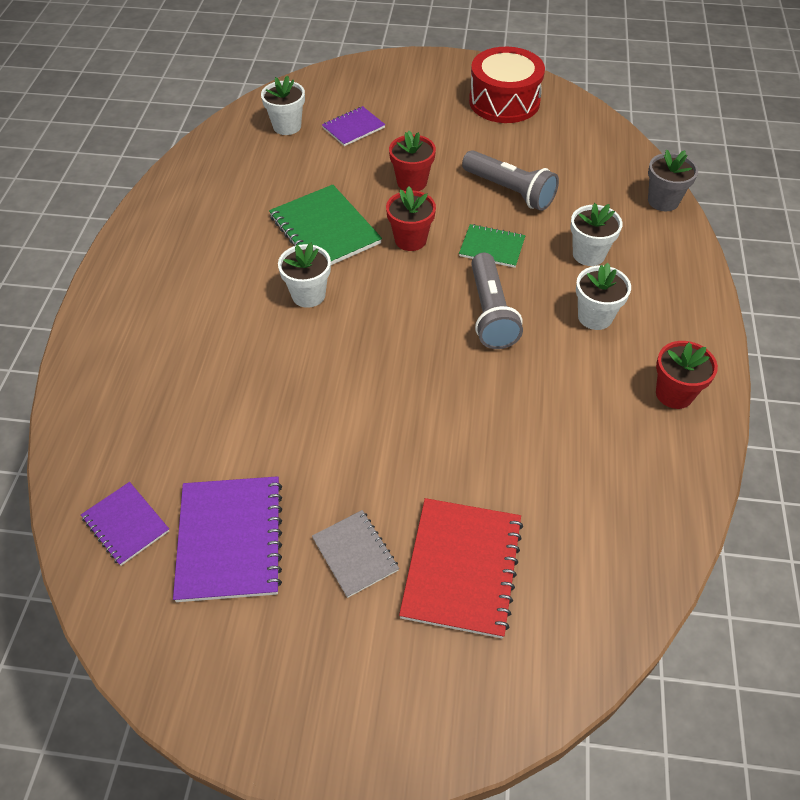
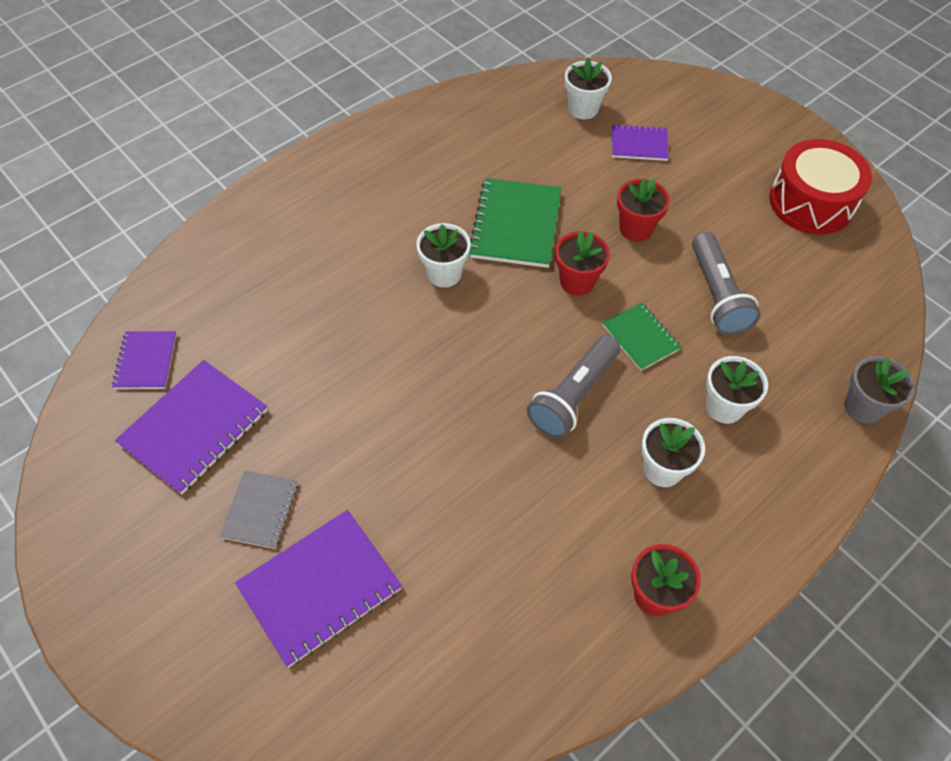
camera: 40 degrees right, 5 degrees up
red notebook [399,498,523,638] -> purple notebook [235,510,402,667]

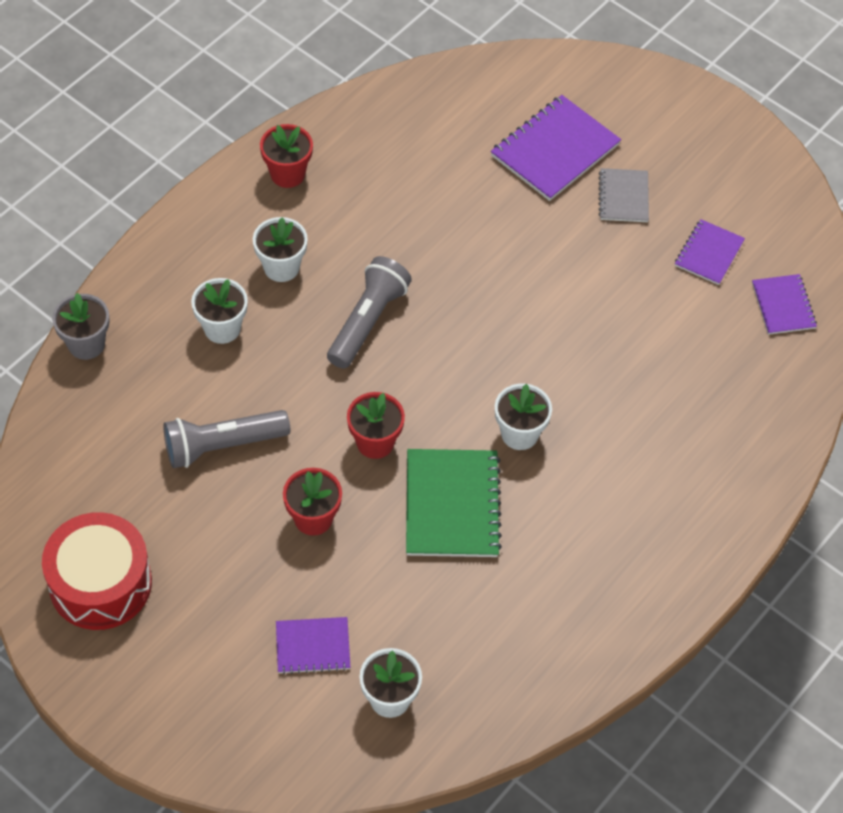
camera: 170 degrees right, 0 degrees up
purple notebook [115,360,268,494] -> purple notebook [675,219,745,285], size x0.58
green notebook [603,303,681,371] -> none
grey flashlight [692,232,761,335] -> grey flashlight turned 90 degrees counterclockwise [163,410,290,468]

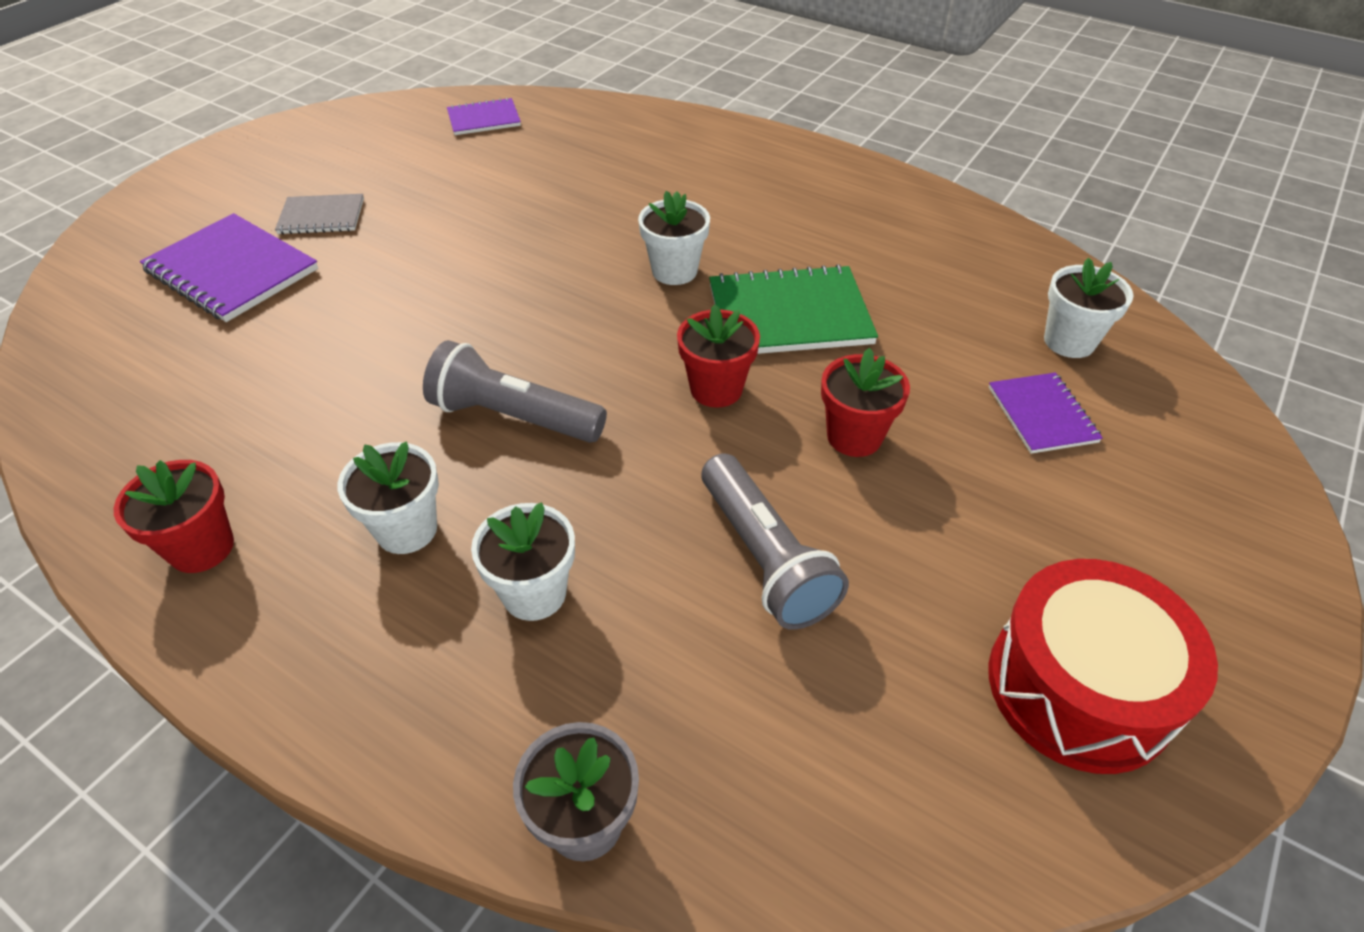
camera: 95 degrees left, 10 degrees down
purple notebook [675,219,745,285] -> none

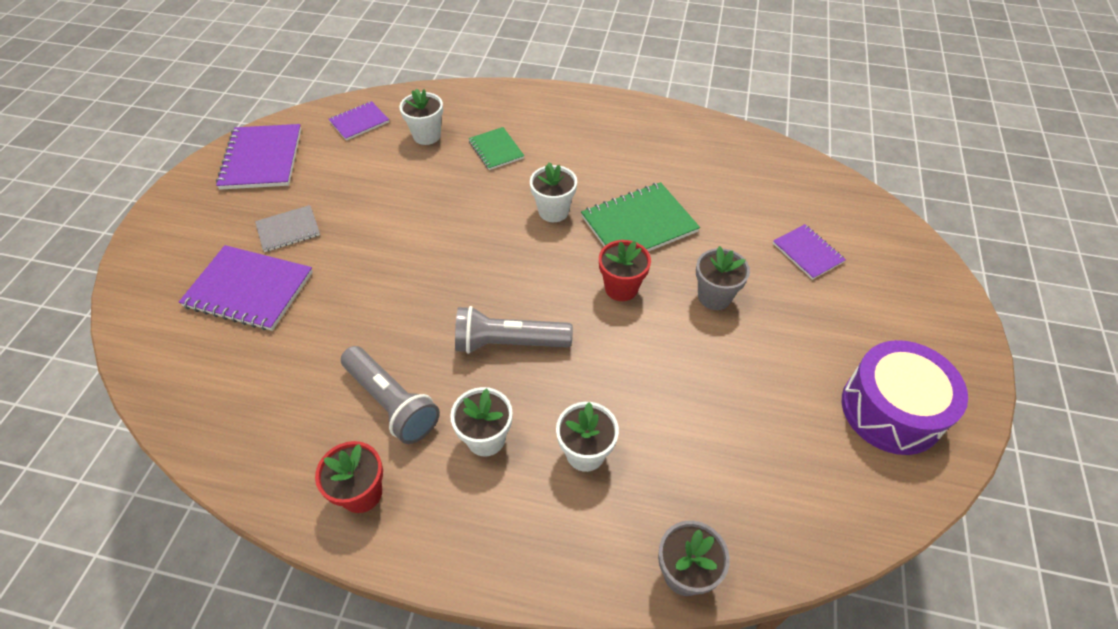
camera: 20 degrees left, 5 degrees up
grey flashlight [701,453,849,630] -> grey flashlight moved to [341,346,440,444]
red flower pot [821,348,910,457] -> grey flower pot [696,246,750,310]
red drum [989,559,1218,774] -> purple drum [842,340,968,455]
white flower pot [1044,257,1134,358] -> white flower pot moved to [399,89,443,145]
none -> purple notebook [216,124,301,190]
none -> green notebook [469,127,524,170]

